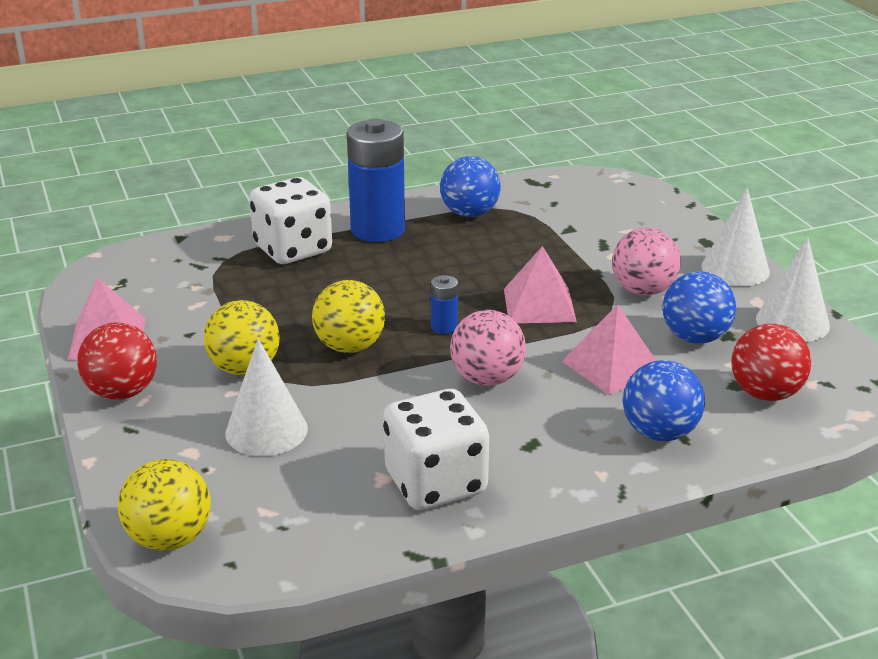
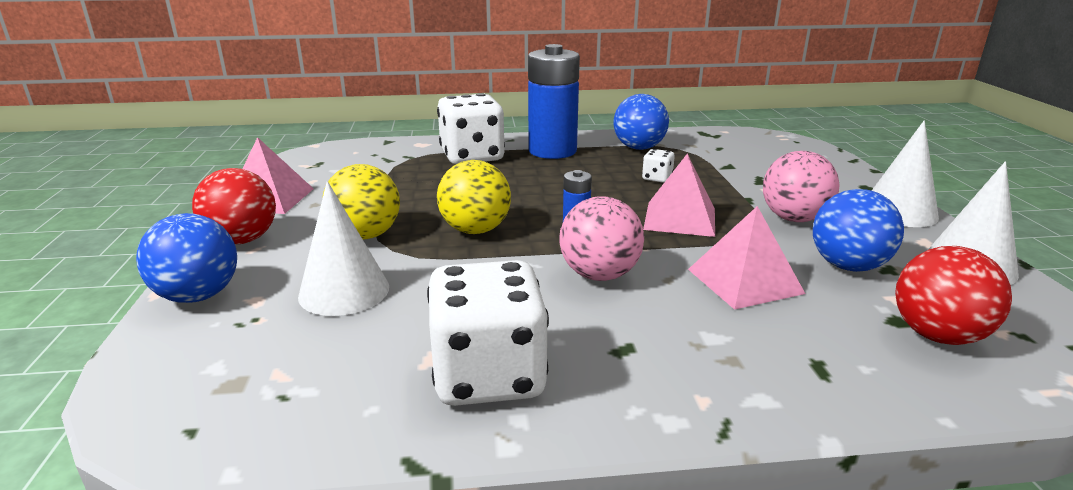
camera: 15 degrees right, 5 degrees down
yellow ball [118,459,211,551] -> none
blue ball [623,360,705,441] -> blue ball moved to [136,213,237,303]
none -> white dice [642,149,675,183]

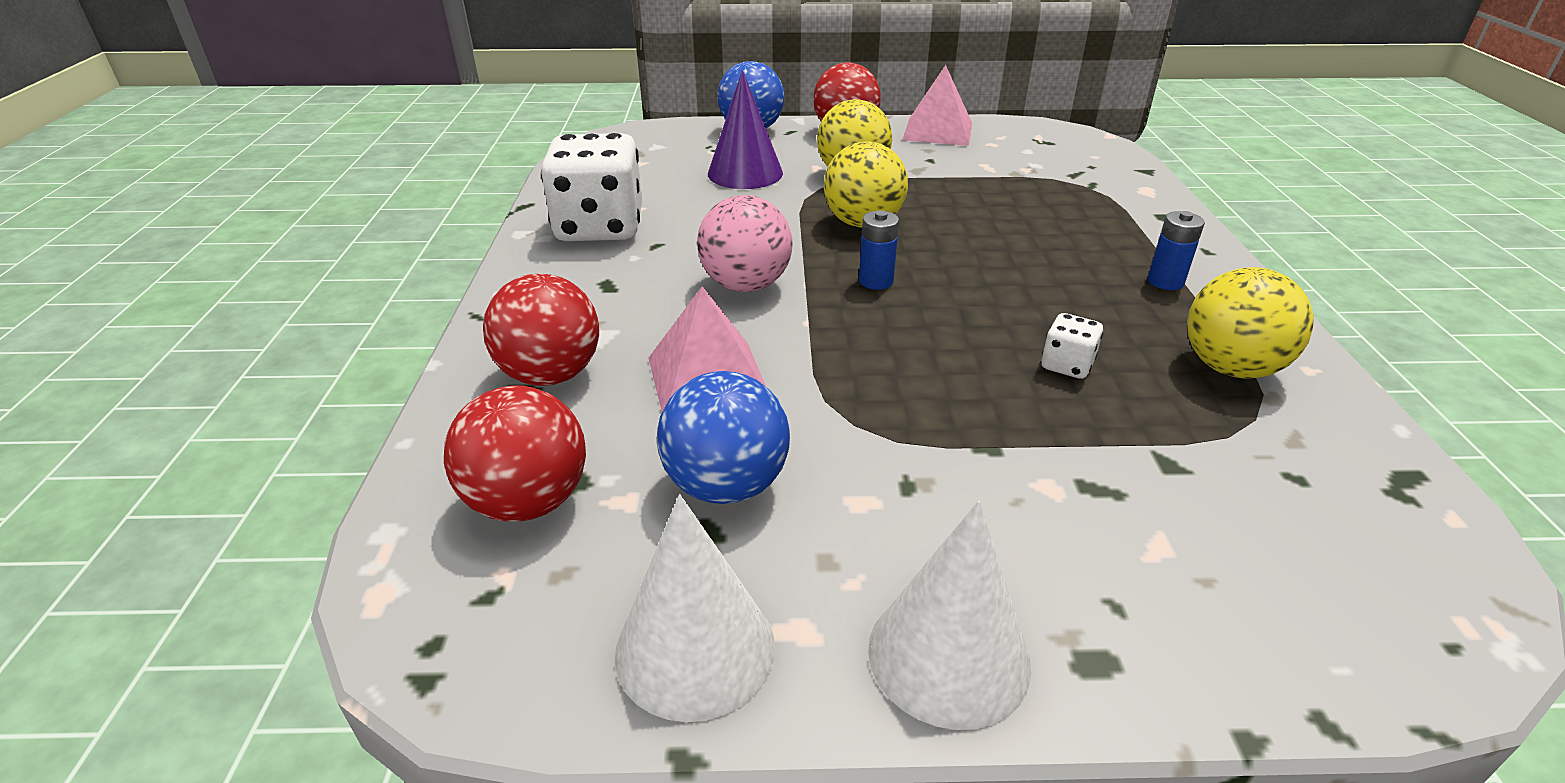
camera: 95 degrees right, 10 degrees up
white cone [298,181,389,316] -> purple cone [708,70,783,189]
white dice [437,93,505,164] -> none
blue battery [528,44,580,159] -> blue battery [1148,211,1205,290], size x0.43
blue ball [613,94,669,150] -> yellow ball [1187,267,1313,378]
pink pyramid [643,154,715,237] -> none
pink ball [763,151,840,222] -> none
none -> red ball [483,274,599,386]

